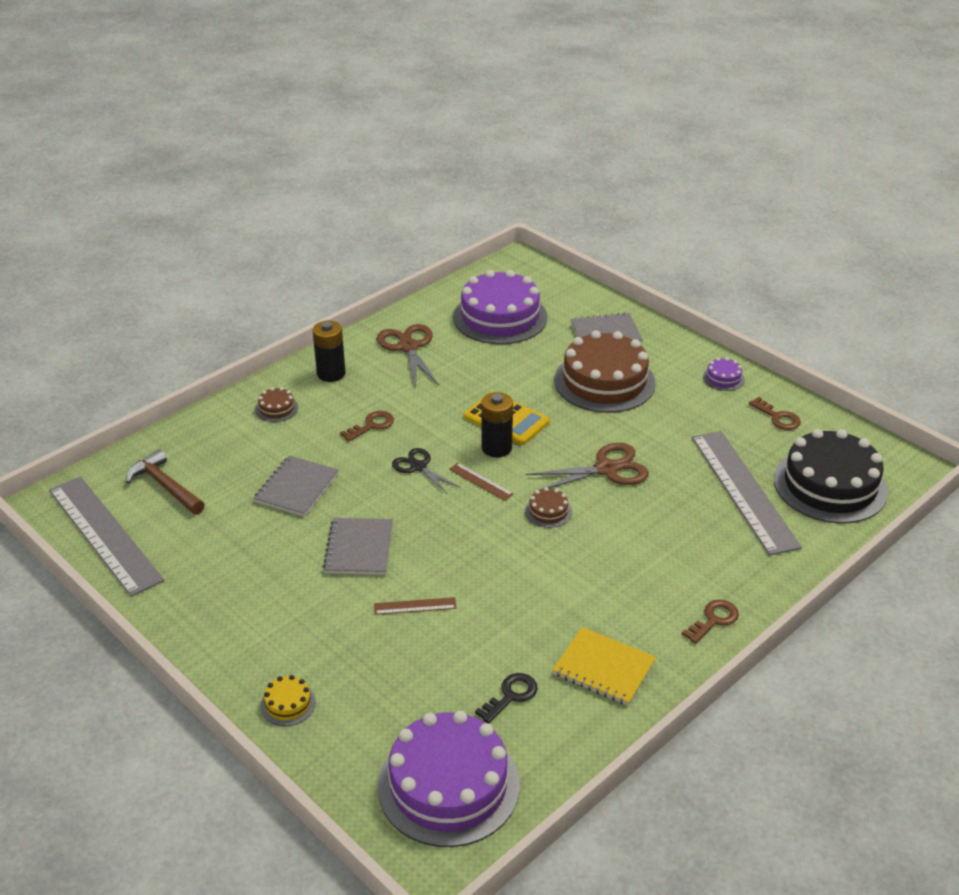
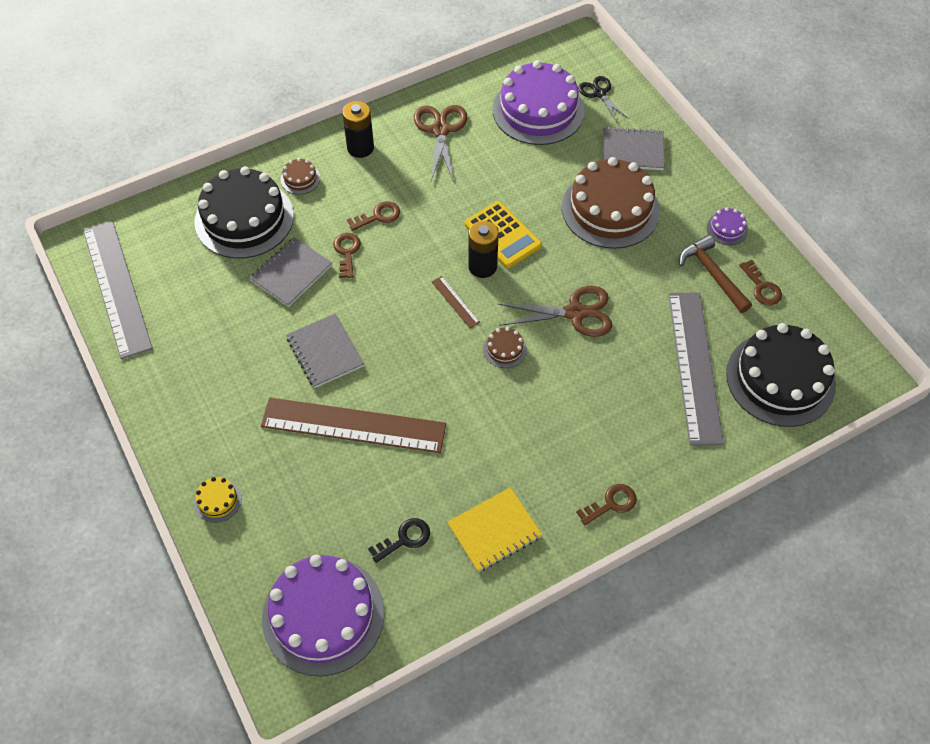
camera: 15 degrees right, 20 degrees up
brown hammer [126,449,205,515] -> brown hammer moved to [679,235,752,313]
grey notebook [323,518,393,575] -> grey notebook turned 45 degrees counterclockwise [286,313,364,388]
brown ruler [374,597,456,615] -> brown ruler [261,397,446,453], size x2.50
black scissors [392,448,460,495] -> black scissors moved to [578,76,629,122]
yellow notebook [552,627,656,705] -> yellow notebook turned 75 degrees counterclockwise [447,487,542,572]
none -> black cake [194,166,294,259]
none -> brown key [333,233,361,278]

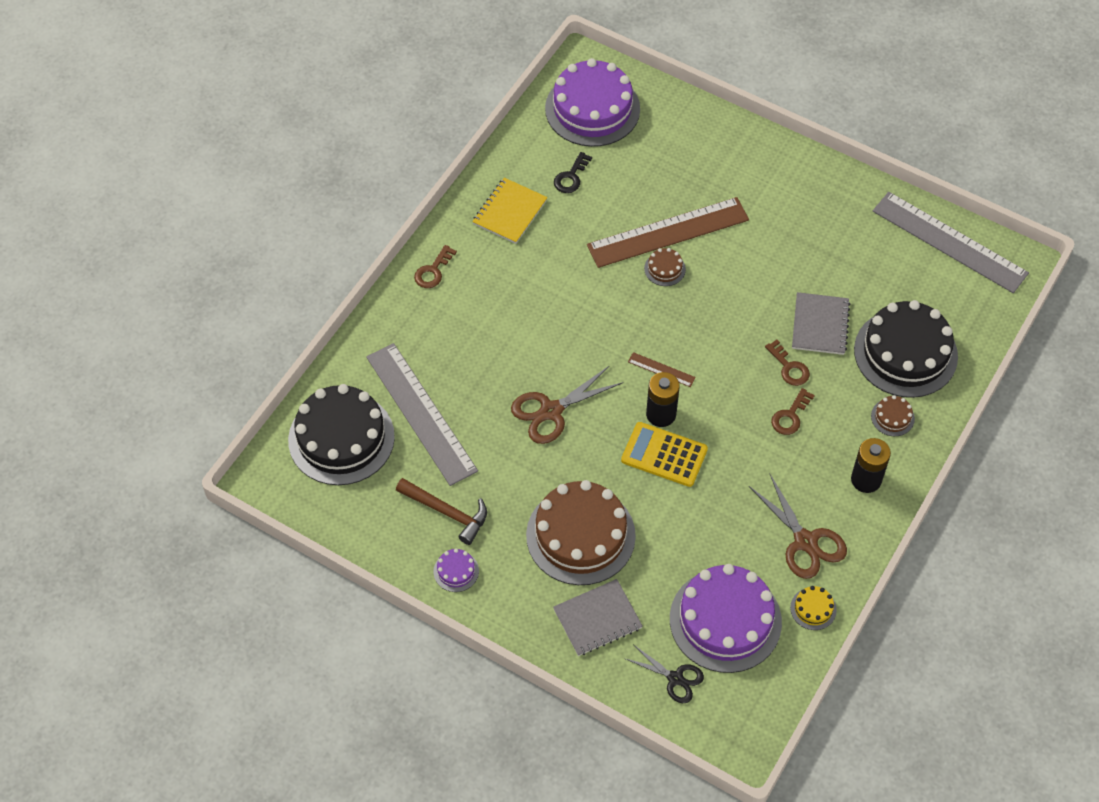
camera: 150 degrees right, 0 degrees up
yellow cake [194,477,242,523] -> yellow cake moved to [790,586,837,630]
grey notebook [286,313,364,388] -> none
brown cake [483,327,527,368] -> brown cake moved to [644,248,686,286]
brown key [739,260,782,305] -> none

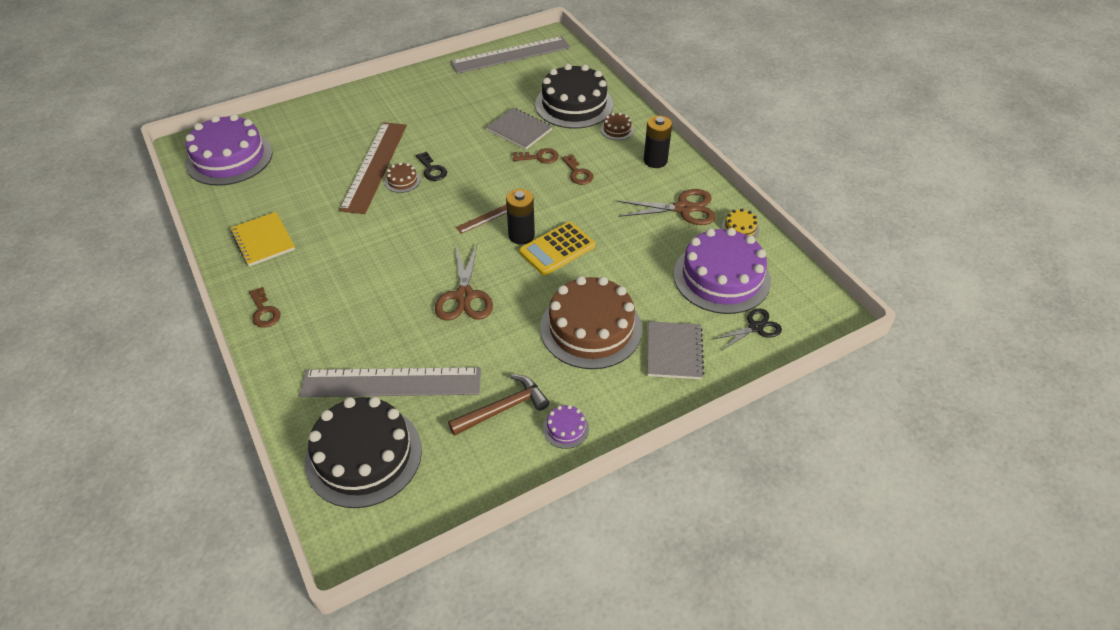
camera: 60 degrees left, 10 degrees down
black key [554,152,592,193] -> black key moved to [416,151,447,181]

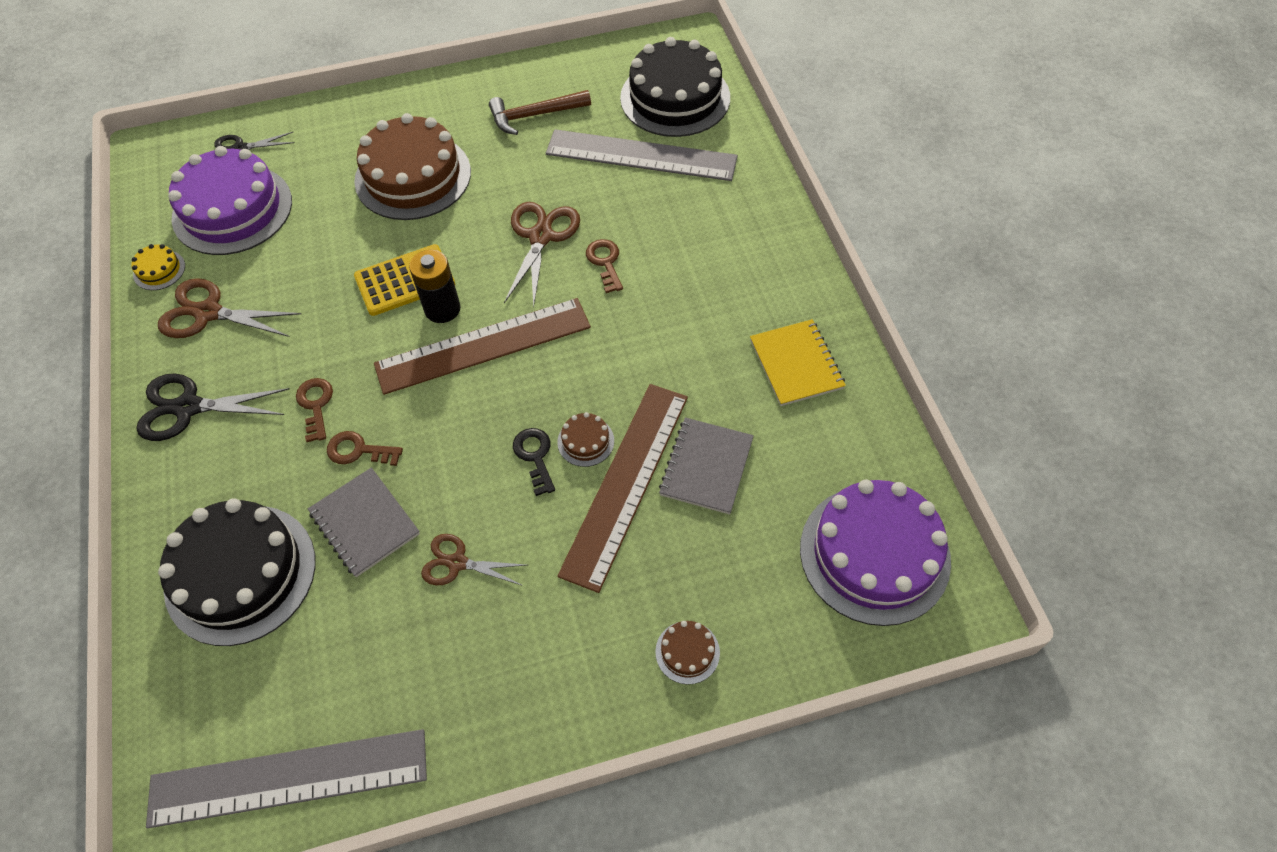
camera: 165 degrees left, 10 degrees up
brown key [249,287,281,328] -> brown key moved to [586,239,623,293]
brown ruler [456,205,507,234] -> brown ruler [374,298,591,395], size x2.50
purple cake [543,405,589,449] -> none
brown cake [601,113,634,140] -> brown cake moved to [655,621,720,685]
black battery [644,116,672,168] -> black scissors [136,374,290,441]
grey notebook [647,321,705,379] -> grey notebook moved to [659,417,754,514]
none -> brown scissors [421,534,526,586]

